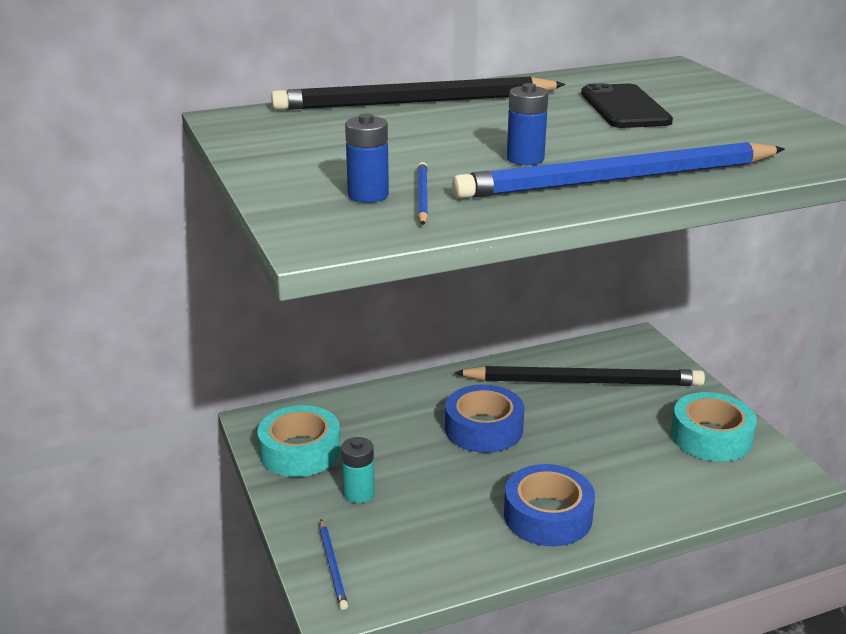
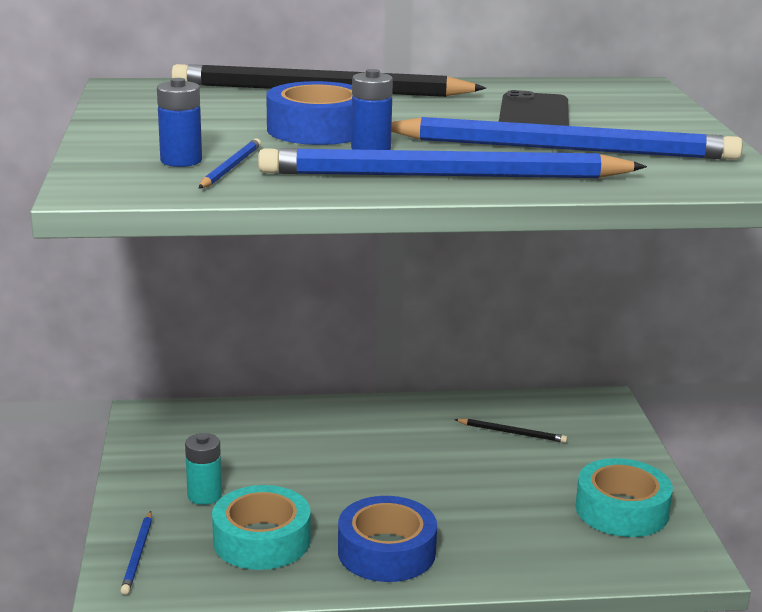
camera: 15 degrees right, 5 degrees down
turquoise tape [257,405,341,477] -> turquoise tape moved to [212,485,311,570]
blue tape [445,385,524,453] -> blue tape moved to [266,81,353,145]
black pencil [454,366,705,386] -> black pencil [454,418,567,443], size x0.41
none -> blue pencil [391,117,743,160]

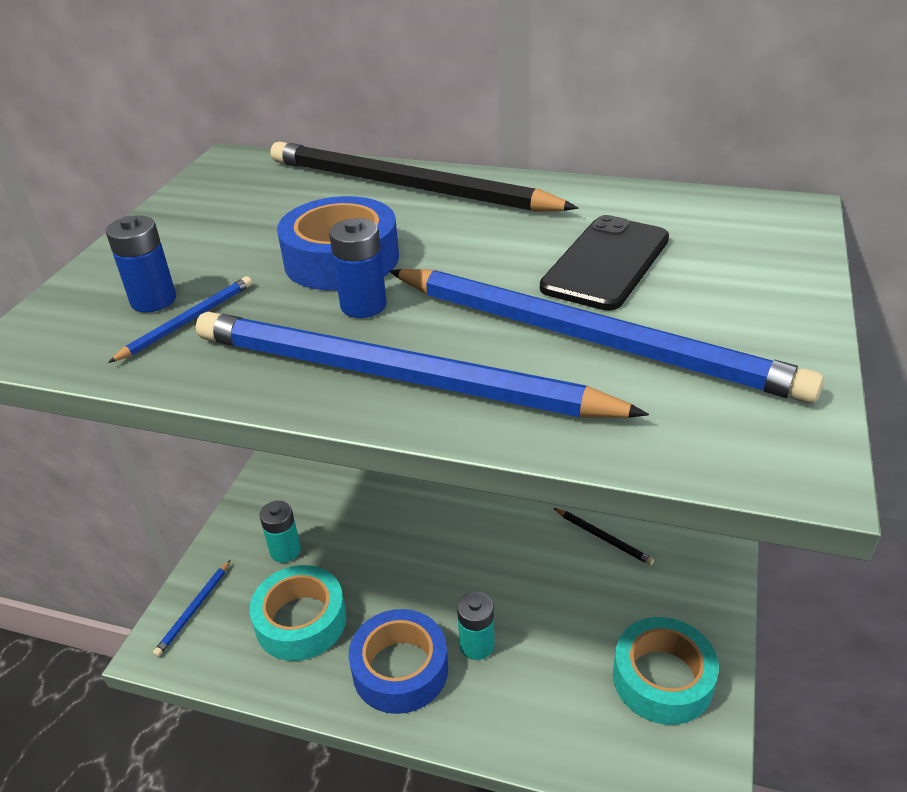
camera: 25 degrees right, 15 degrees up
none -> turquoise battery [457,592,494,660]

